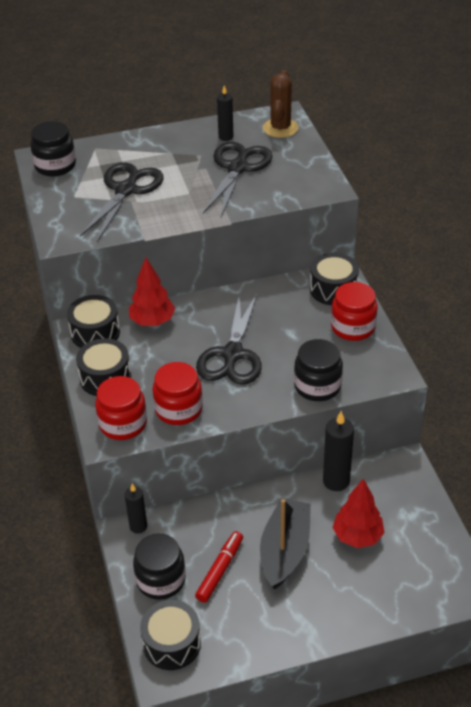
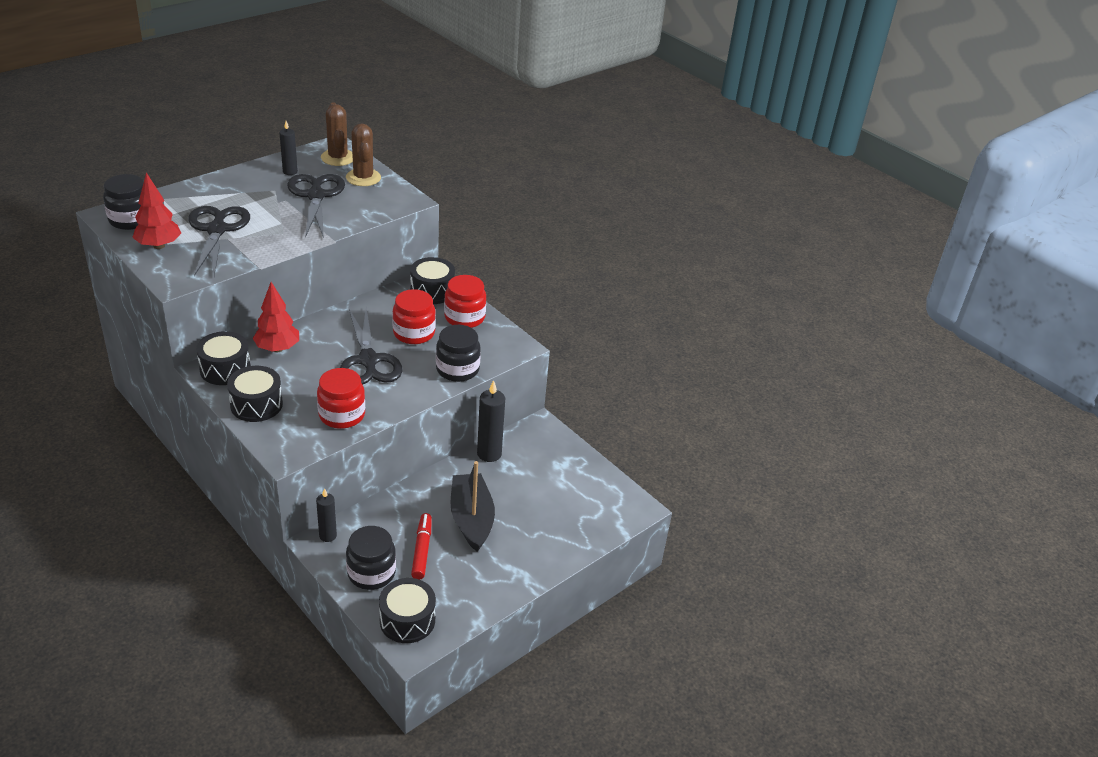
camera: 30 degrees left, 5 degrees down
red jar [95,376,147,440] -> red jar moved to [392,289,436,344]
red tree [332,479,384,548] -> red tree moved to [132,173,181,249]
none -> brown cactus [346,123,381,186]

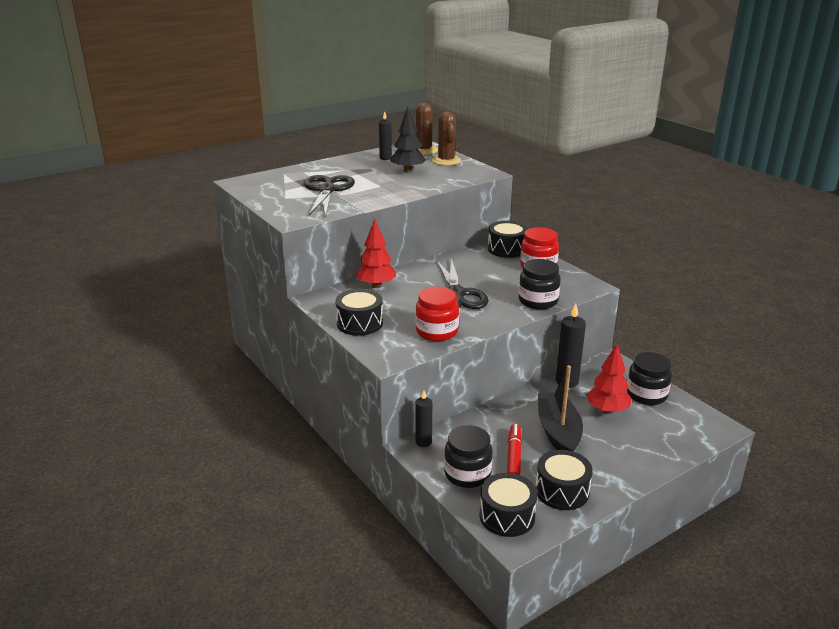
camera: 10 degrees right, 10 degrees down
black jar [103,174,144,230] -> black jar moved to [627,352,672,405]
red tree [132,173,181,249] -> red tree moved to [586,344,632,414]
black drum [196,331,251,385] -> black drum moved to [536,450,593,510]
black scissors [287,174,345,238] -> black tree [390,107,426,173]
red jar [392,289,436,344] -> none

